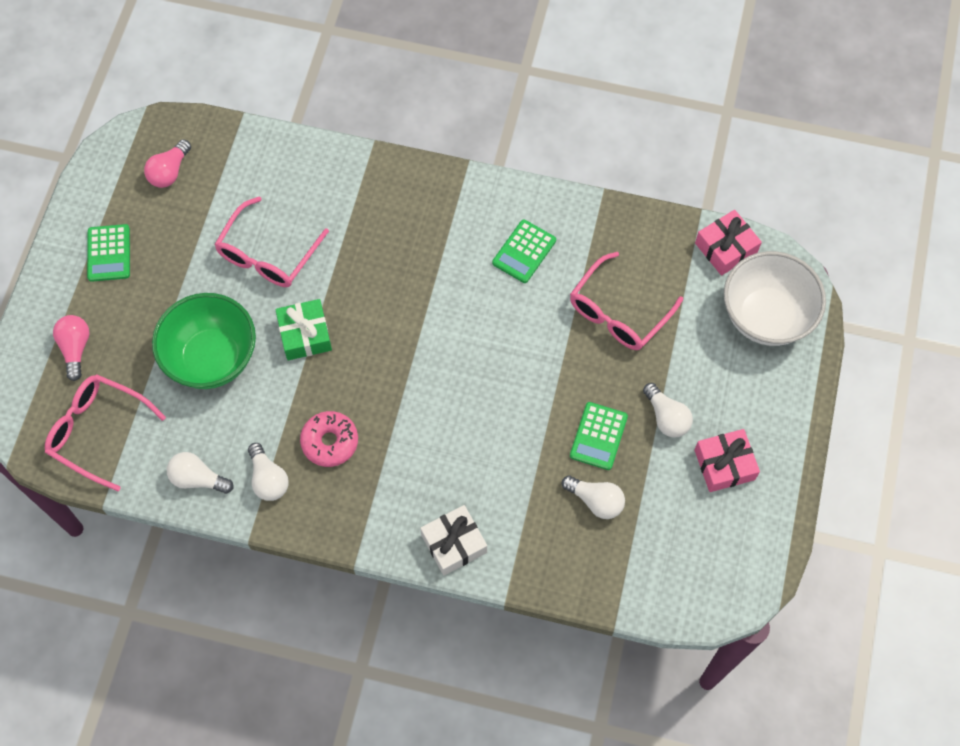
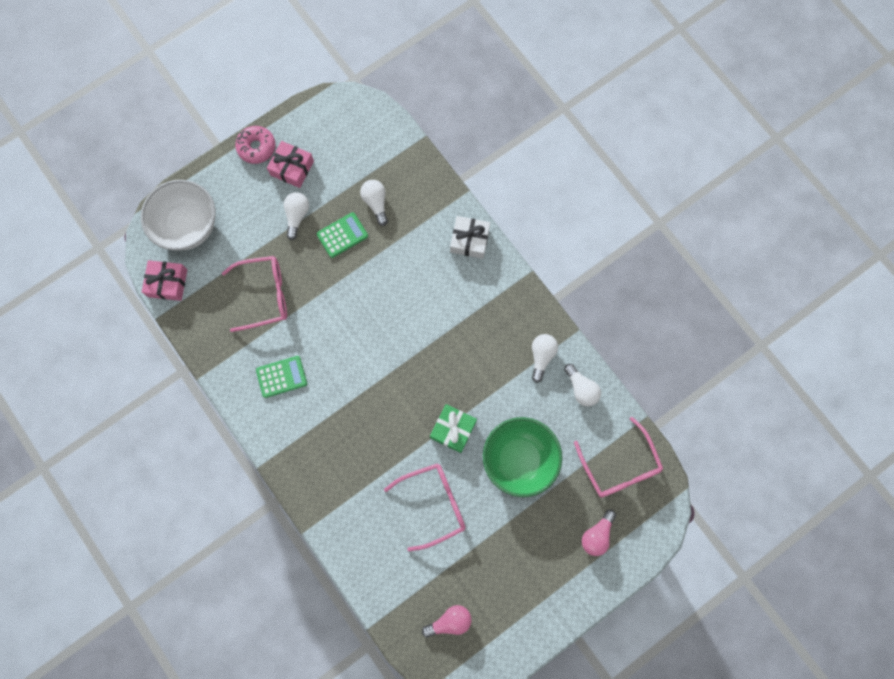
camera: 140 degrees left, 10 degrees up
green calculator [87,224,130,282] -> none
pink donut [300,411,358,467] -> pink donut moved to [235,126,276,164]

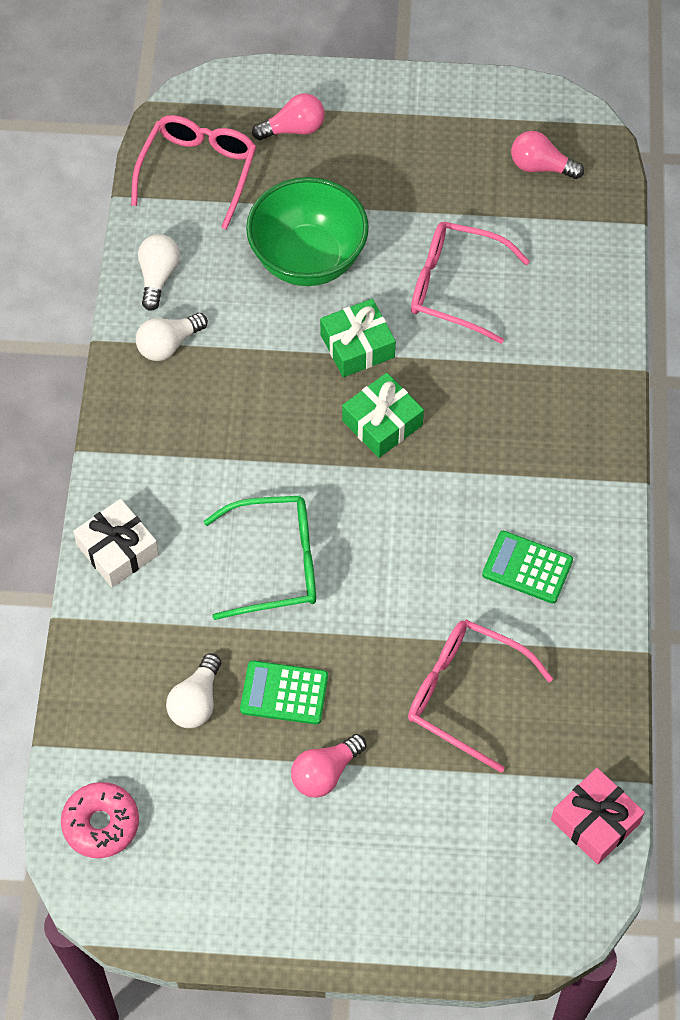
camera: 140 degrees left, 15 degrees down
white bowl [141,180,215,251] -> none
pink donut [235,126,276,164] -> pink donut moved to [61,782,139,858]
pink gift [267,141,314,188] -> none
white light bulb [284,192,309,240] -> pink light bulb [291,734,366,797]
none -> green glasses [204,496,316,620]
none -> green gift [342,373,424,458]

